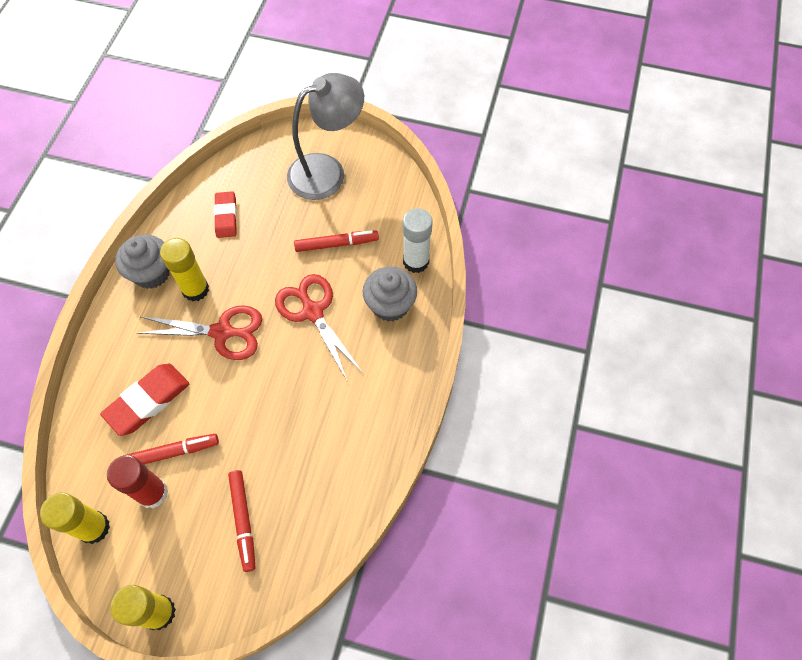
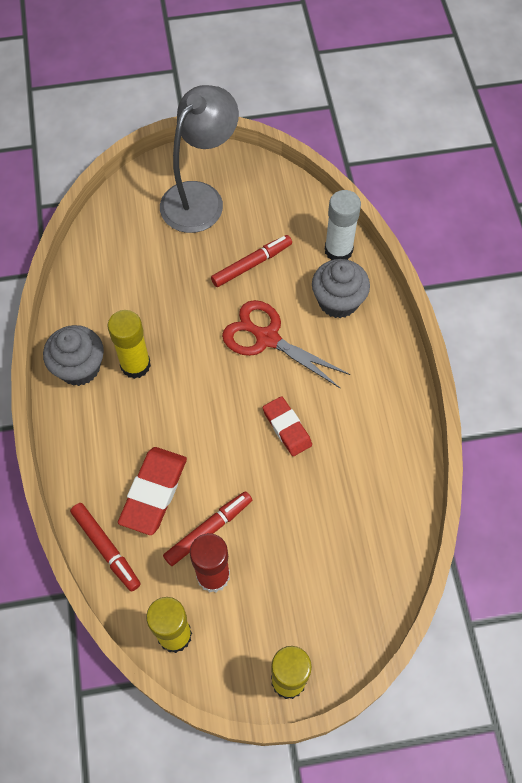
camera: 25 degrees left, 0 degrees up
red scissors [137,305,262,360] -> none
red eraser [214,191,237,238] -> red eraser moved to [263,396,312,456]
red marker [228,470,256,572] -> red marker moved to [70,503,141,592]

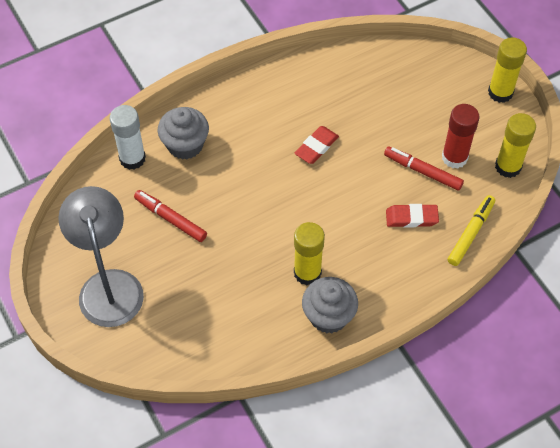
camera: 110 degrees left, 5 degrees down
red marker [70,503,141,592] -> yellow marker [448,195,495,266]
red eraser [118,447,187,535] -> red eraser [386,204,439,227], size x0.66
grey lamp [160,85,239,233] -> grey lamp turned 60 degrees clockwise [58,186,144,327]
red scissors [222,300,350,389] -> none

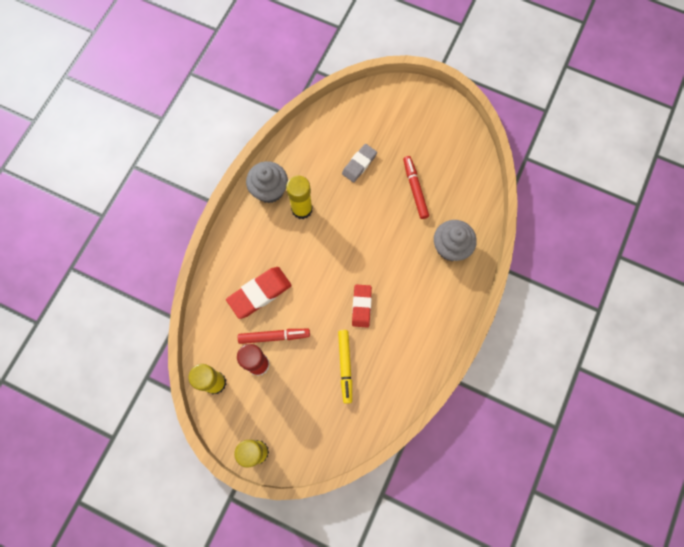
camera: 145 degrees right, 15 degrees up
grey lamp [58,186,144,327] -> none
white glue stick [110,105,146,170] -> none
red marker [134,190,207,242] -> red marker turned 105 degrees counterclockwise [403,156,429,219]
red eraser [386,204,439,227] -> red eraser [226,267,292,319], size x1.51
yellow marker [448,195,495,266] -> yellow marker moved to [338,330,352,404]
none -> grey eraser [342,144,377,182]

